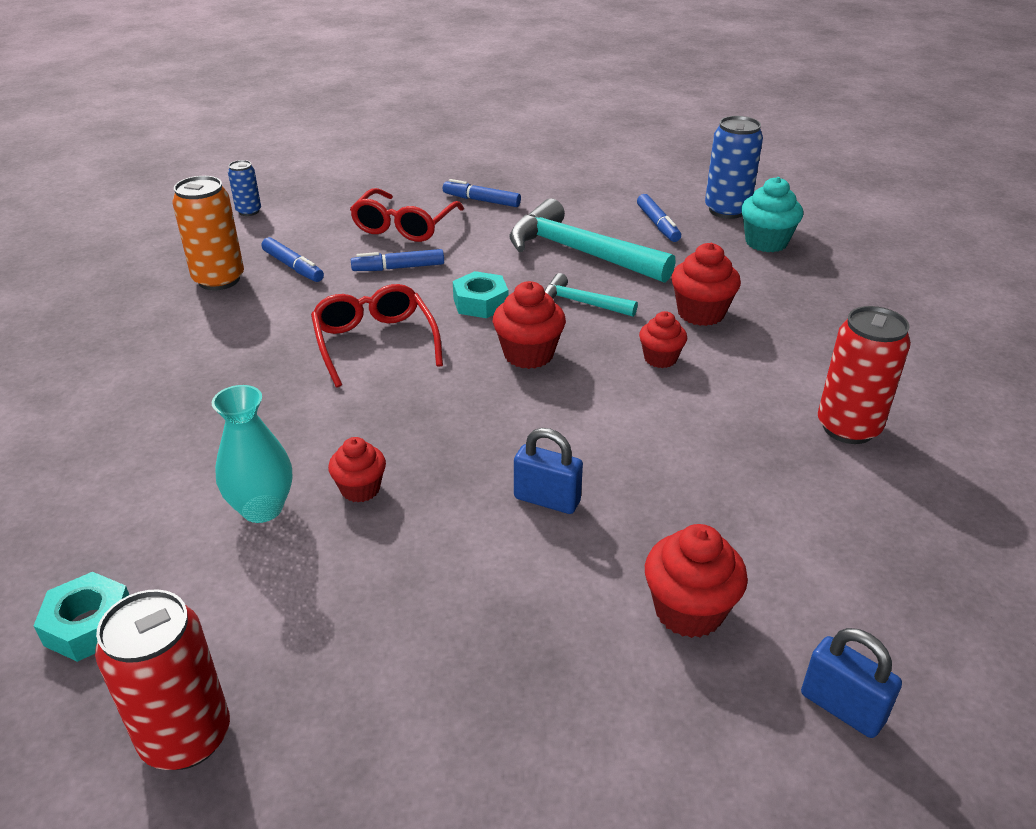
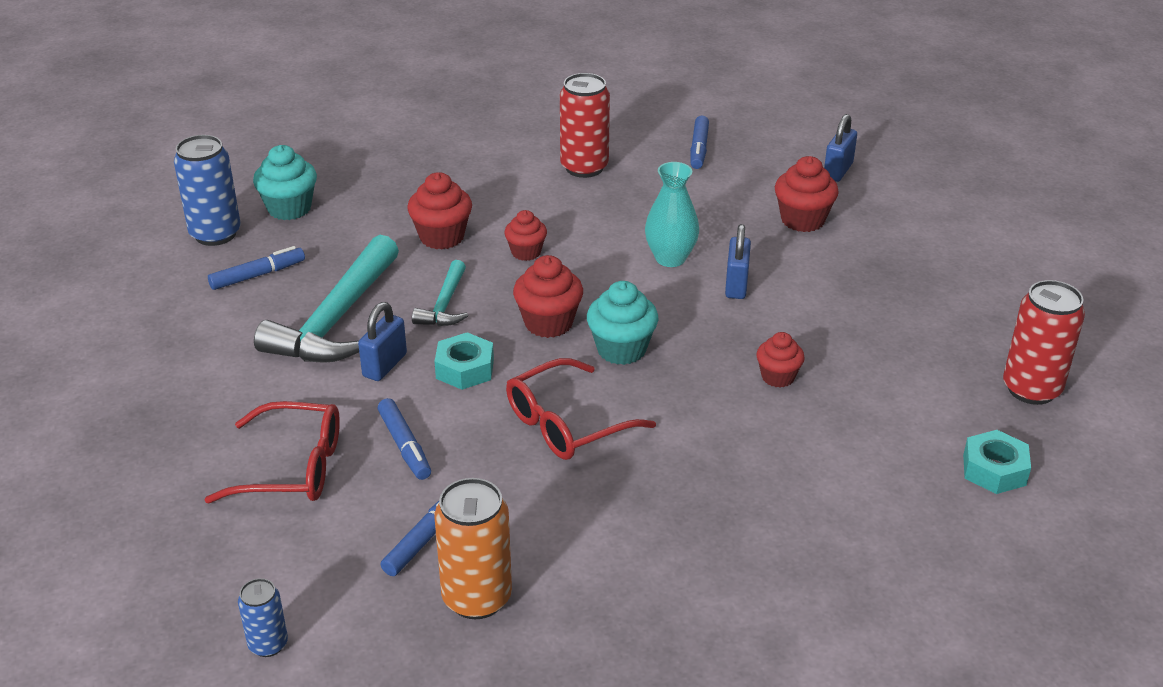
camera: 105 degrees left, 0 degrees up
turquoise vase [212,385,292,523] -> turquoise vase moved to [645,162,699,267]
blue marker [443,179,521,207] -> blue marker moved to [690,115,709,169]
none -> blue padlock [358,302,407,381]
none -> turquoise cupcake [587,281,658,365]

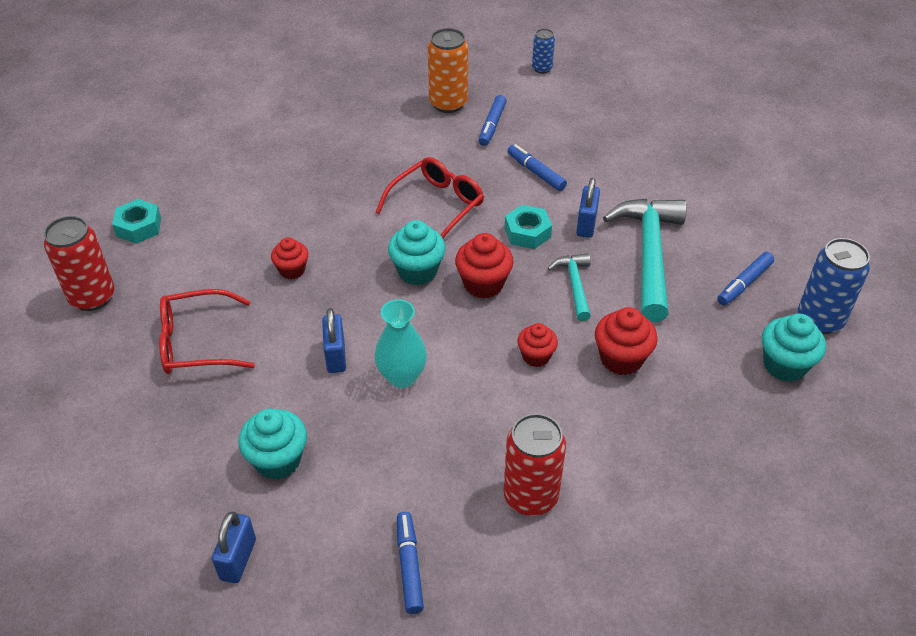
camera: 165 degrees right, 10 degrees up
red glasses [204,401,340,503] -> red glasses moved to [159,289,255,374]
red cupcake [775,156,839,232] -> turquoise cupcake [238,408,307,480]

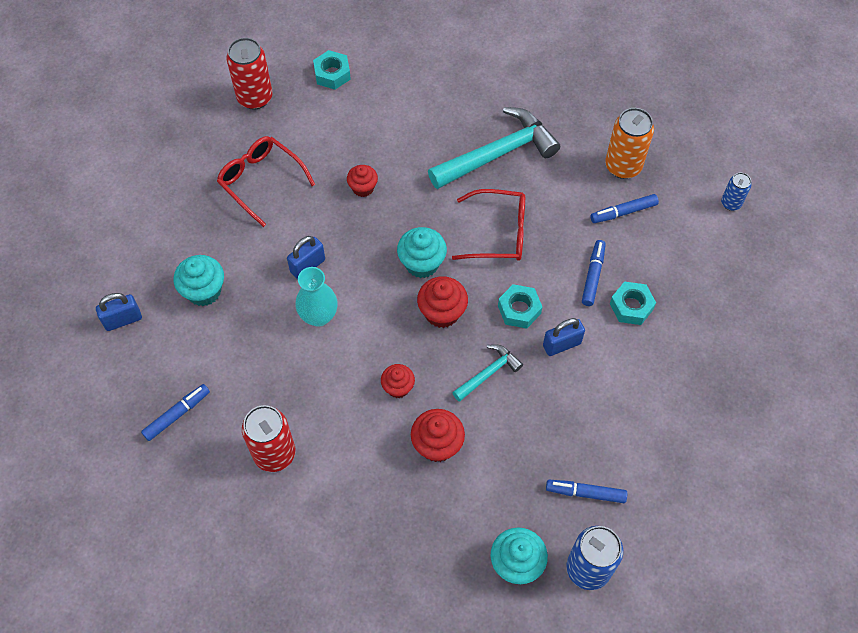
camera: 55 degrees right, 15 degrees up
turquoise hammer [603,198,687,322] -> turquoise hammer moved to [428,107,560,189]
none -> turquoise nut [610,281,656,325]

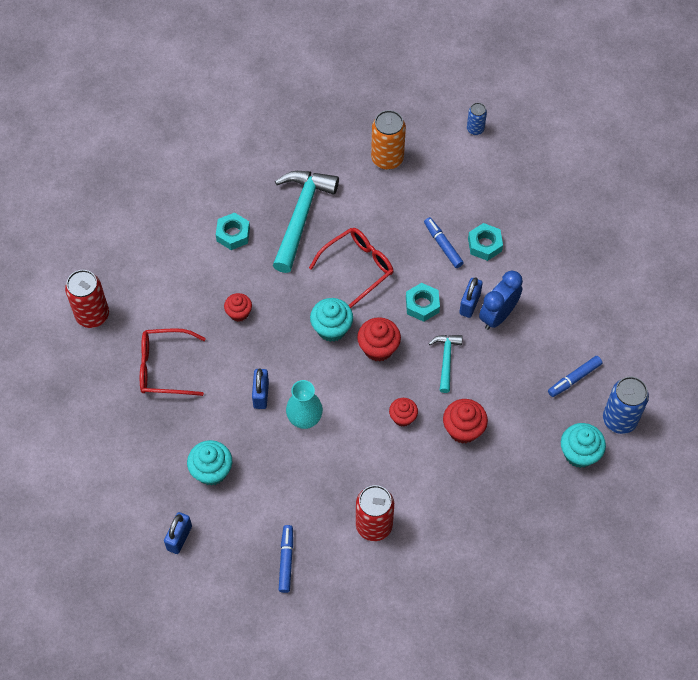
camera: 45 degrees left, 0 degrees up
turquoise nut [313,50,351,90] -> turquoise nut moved to [216,213,250,250]
blue marker [590,194,659,223] -> none
none -> blue clock [479,271,523,330]

